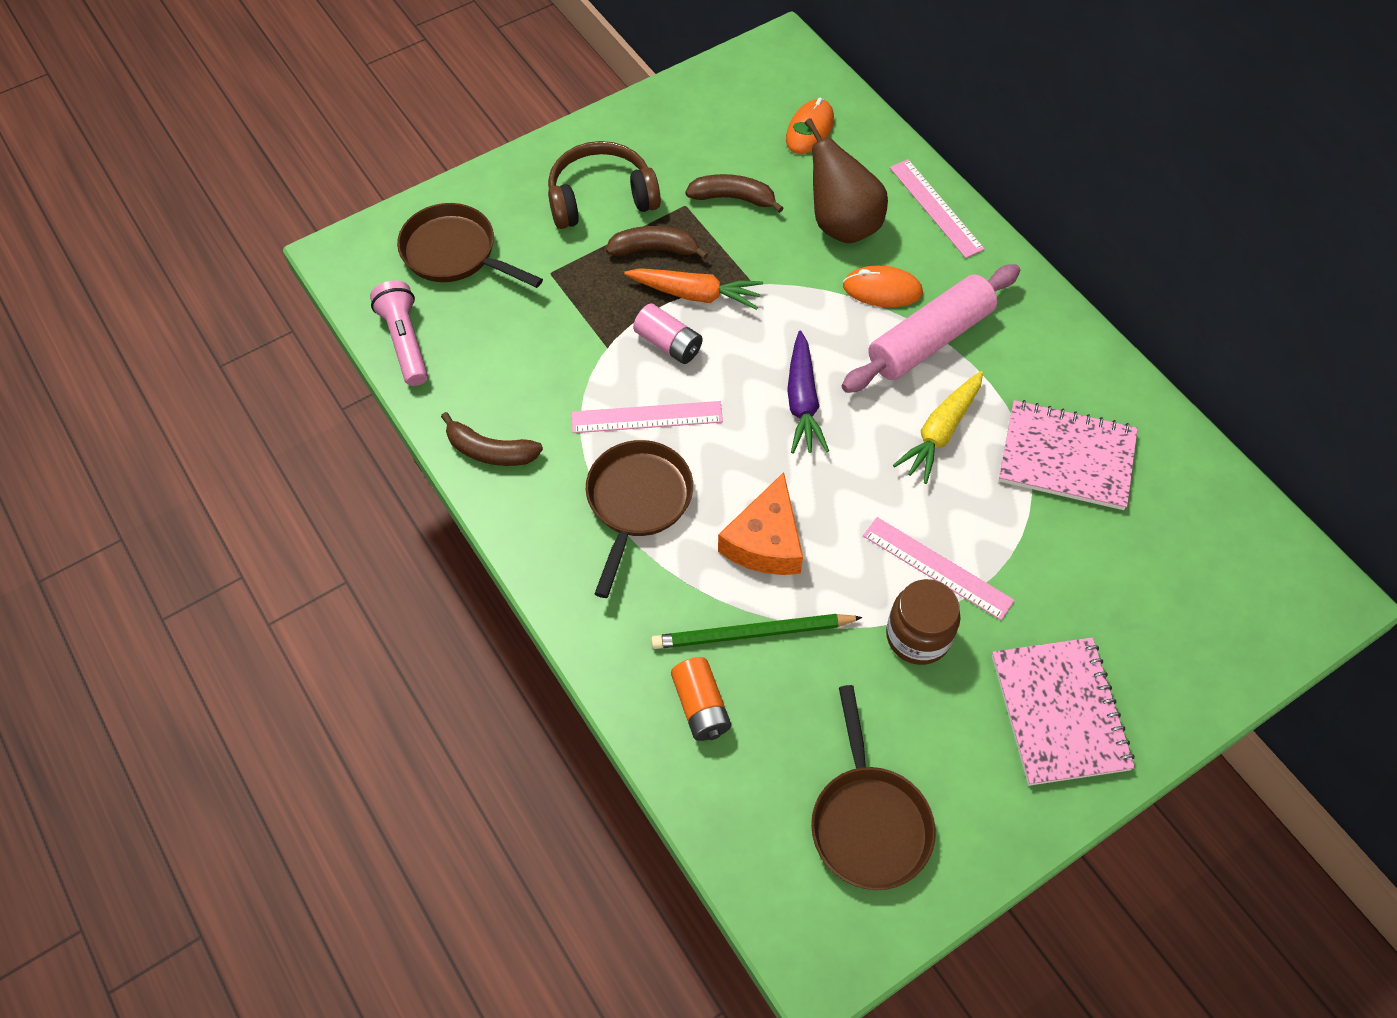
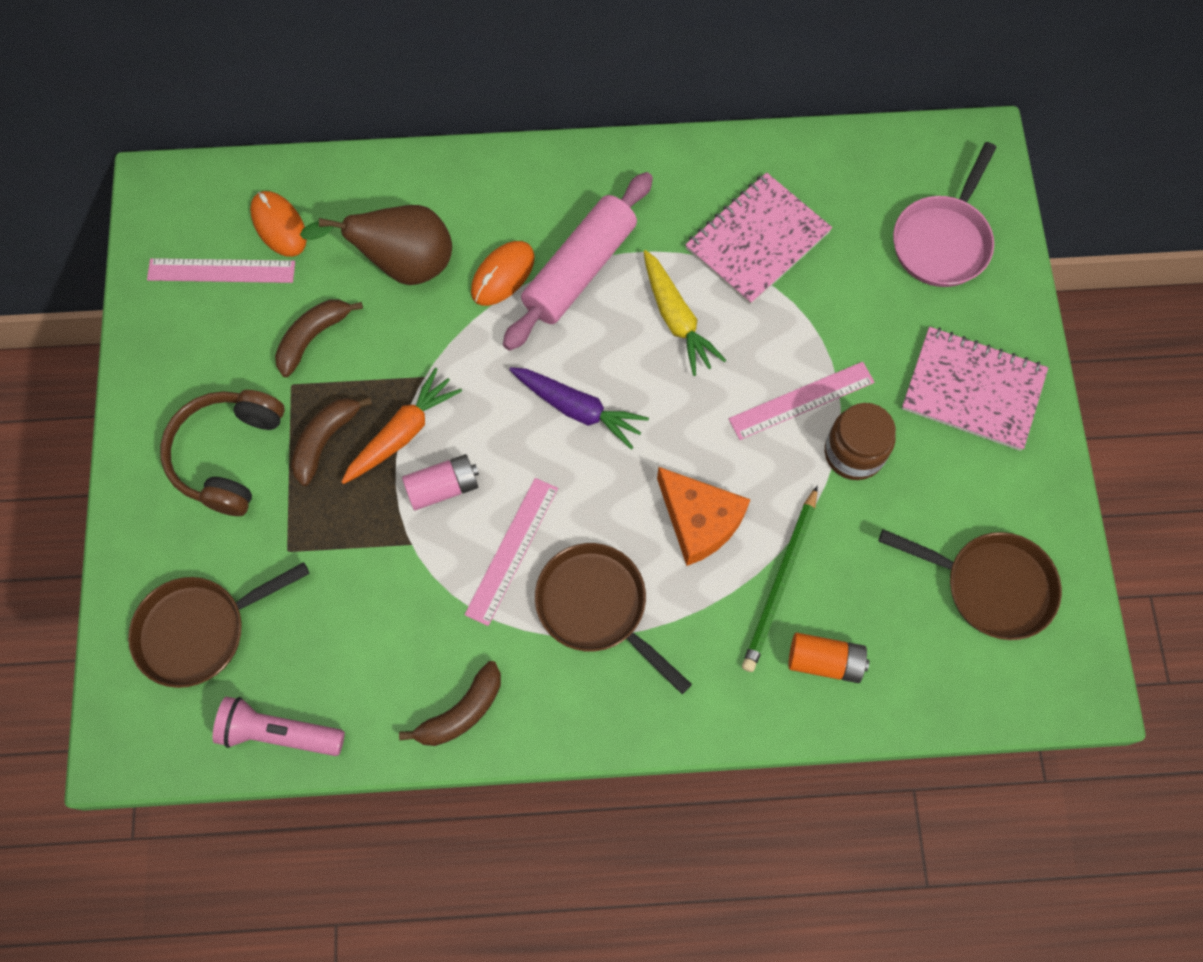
camera: 60 degrees left, 10 degrees up
pink rolling pin [842,264,1020,393] -> pink rolling pin turned 45 degrees clockwise [503,172,653,351]
pink ruler [890,159,985,258] -> pink ruler moved to [147,258,295,283]
none -> pink pan [893,142,997,287]

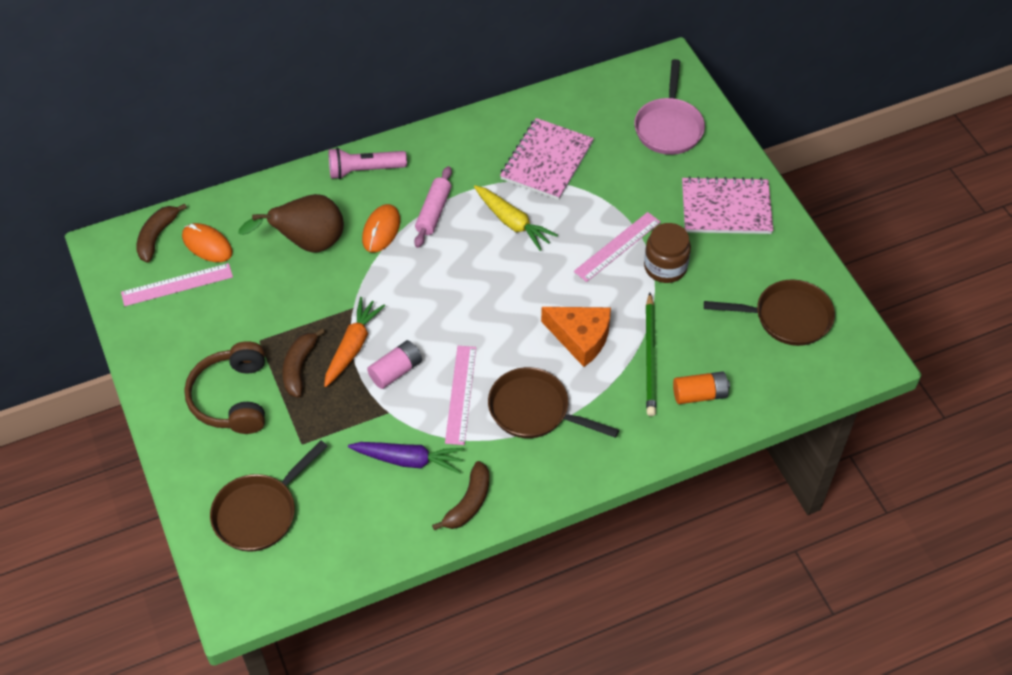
camera: 20 degrees left, 15 degrees down
pink flashlight [213,697,345,756] -> pink flashlight moved to [329,148,407,179]
brown banana [275,299,363,377] -> brown banana moved to [136,203,187,262]
pink rolling pin [503,172,653,351] -> pink rolling pin [414,166,452,248], size x0.61
purple carrot [509,367,649,450] -> purple carrot moved to [348,442,465,474]

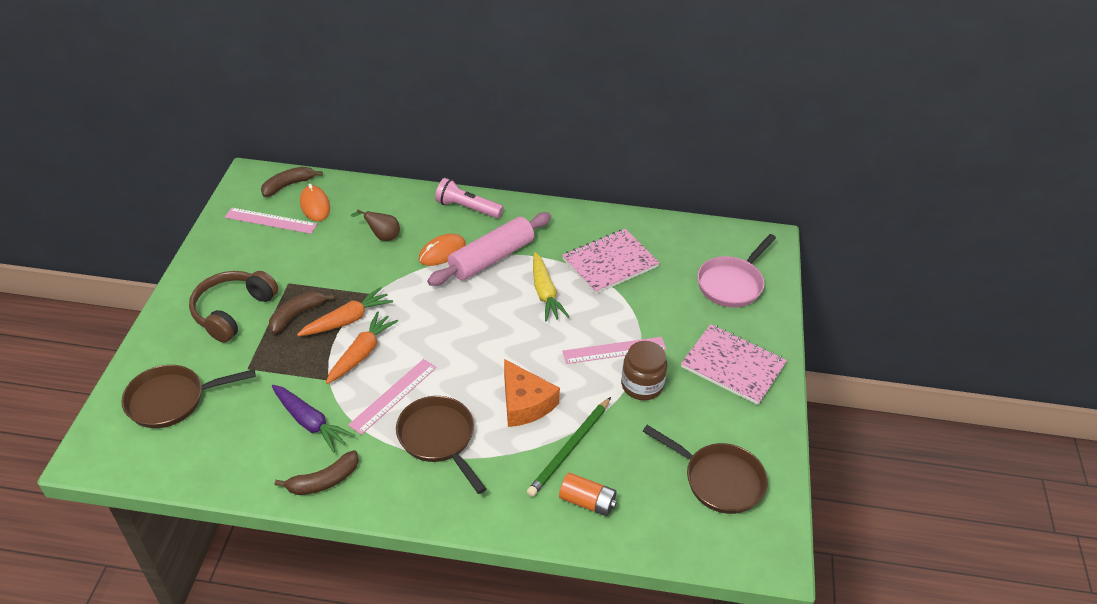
camera: 30 degrees right, 10 degrees down
brown pear [238,194,344,253] -> brown pear [351,209,400,241], size x0.54
pink battery [367,340,422,389] -> orange carrot [326,311,398,384]
pink rolling pin [414,166,452,248] -> pink rolling pin [427,212,551,286], size x1.64

